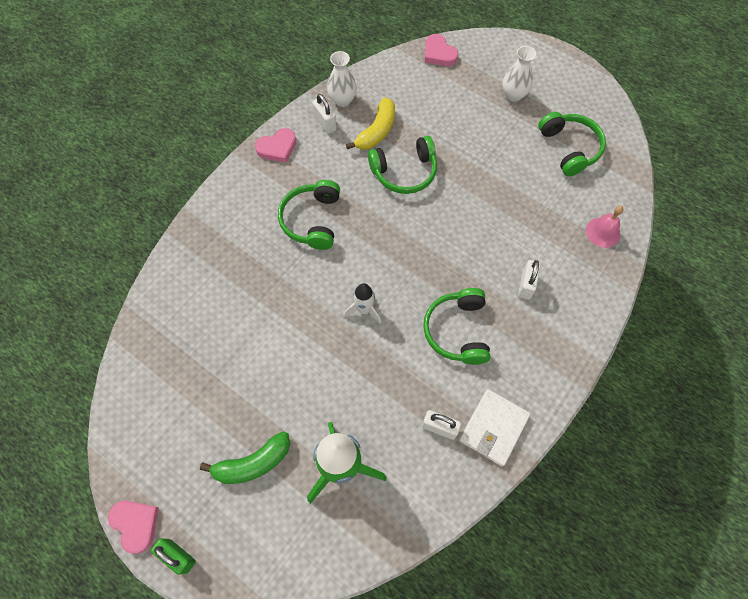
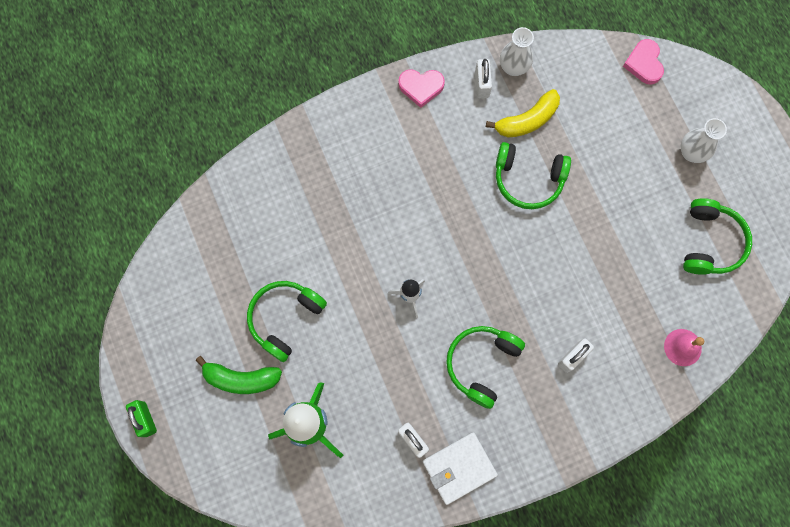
camera: 30 degrees right, 10 degrees up
pink heart [108,501,159,554] -> none
green headphones [278,180,340,250] -> green headphones moved to [247,281,327,362]

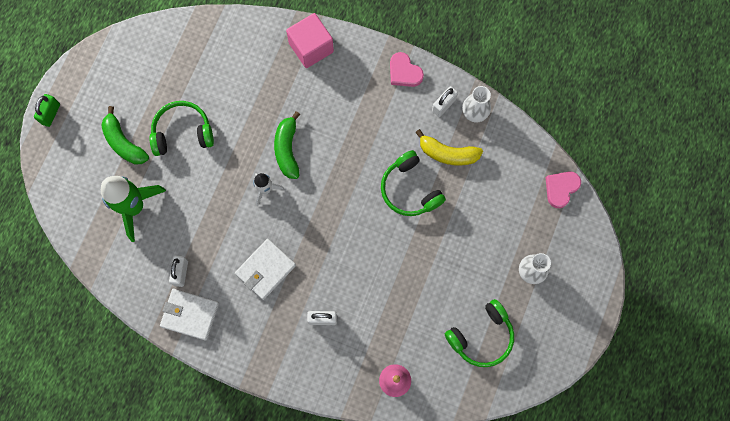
camera: 45 degrees right, 0 degrees up
green headphones [446,326,525,409] -> white wallet [235,239,296,300]
none -> green banana [274,111,300,179]
none -> pink cube [286,13,334,68]

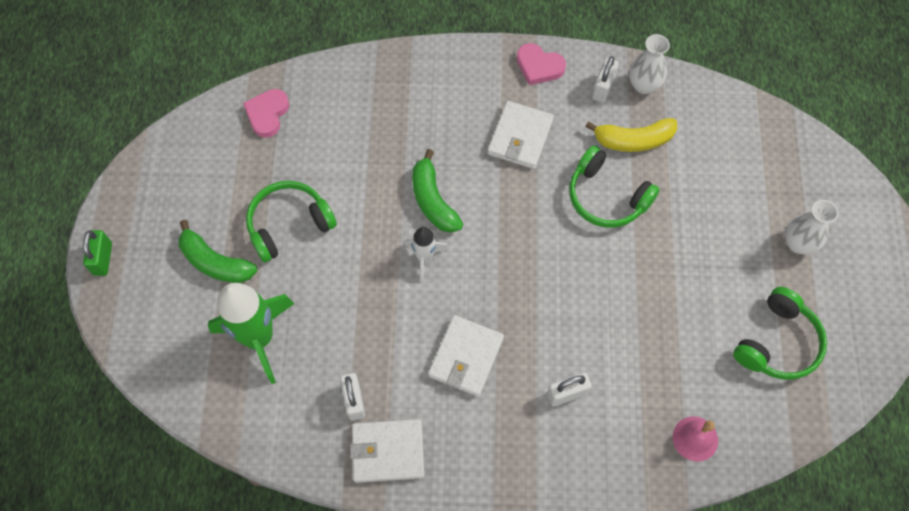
camera: 20 degrees left, 10 degrees down
pink cube [286,13,334,68] -> none
pink heart [545,171,581,208] -> pink heart moved to [243,89,289,138]
none -> white wallet [487,101,554,169]

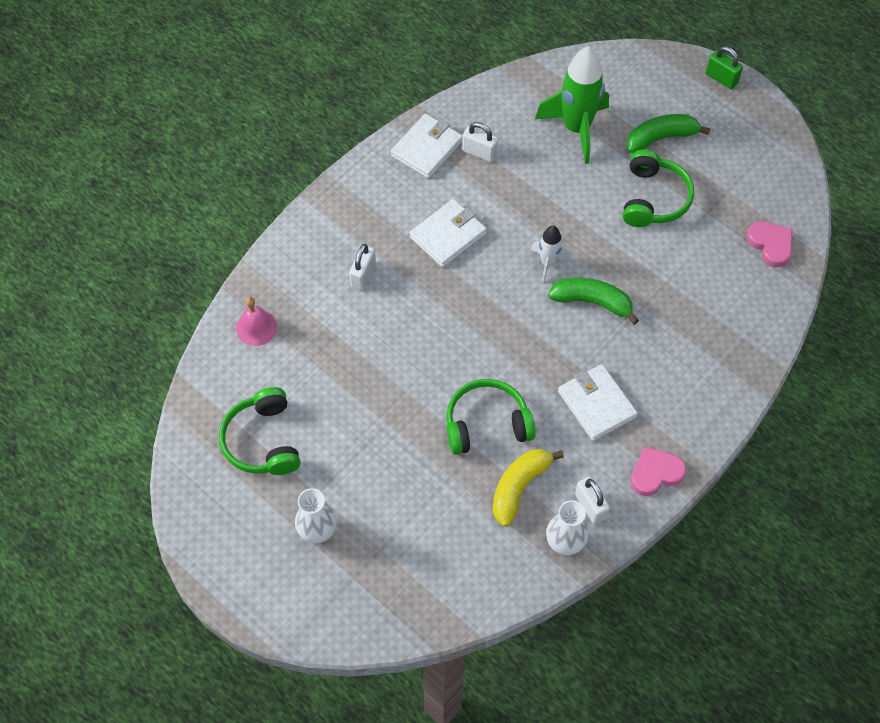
camera: 130 degrees right, 5 degrees down
white wallet [428,315,504,397] -> white wallet turned 75 degrees clockwise [410,199,487,267]

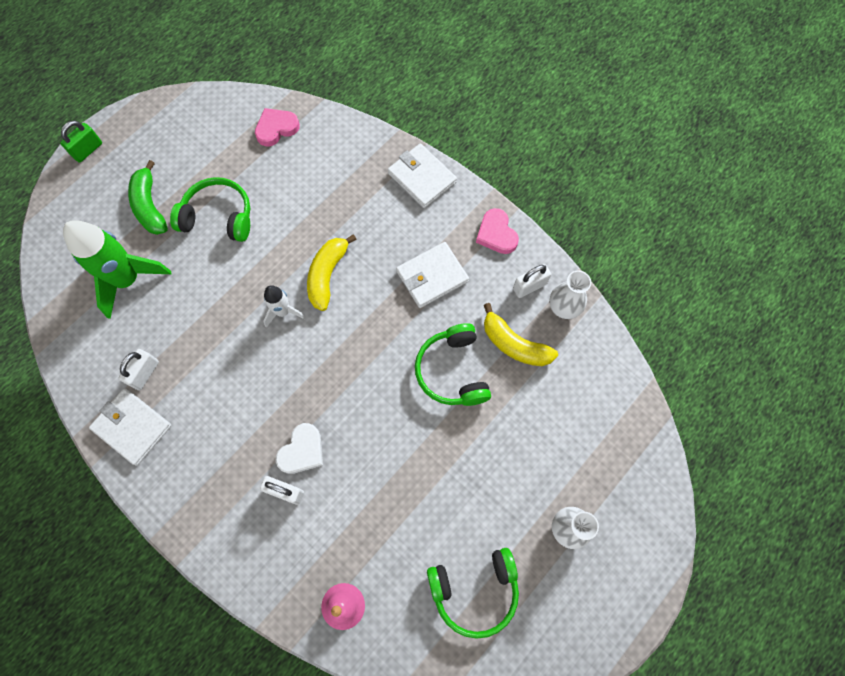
camera: 90 degrees left, 10 degrees up
white wallet [410,199,487,267] -> white wallet moved to [388,143,457,208]
green banana [548,277,639,325] -> yellow banana [307,234,357,311]
none -> white heart [276,423,323,474]

